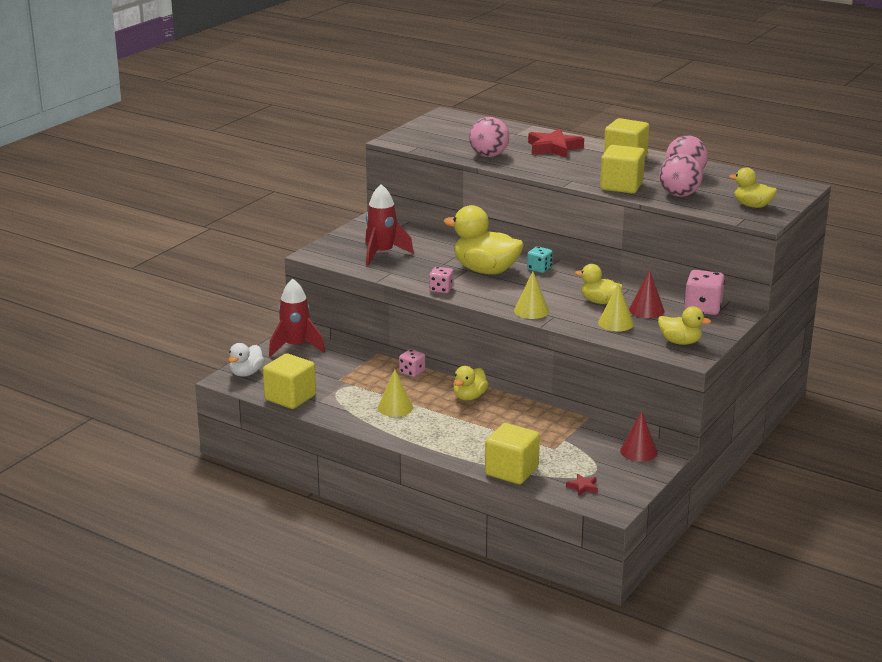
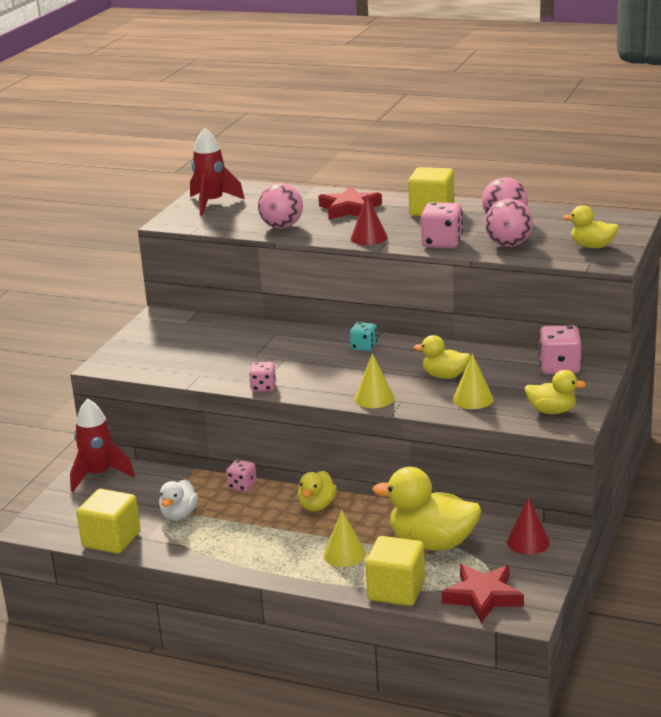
camera: 10 degrees left, 0 degrees up
white duck [228,343,264,377] -> white duck moved to [159,479,198,520]
red rocket [365,184,414,266] -> red rocket moved to [190,128,245,216]
yellow cone [378,369,413,417] -> yellow cone moved to [324,510,366,567]
yellow duck [444,205,524,274] -> yellow duck moved to [372,467,481,551]
red star [566,474,598,496] -> red star [442,564,524,623], size x2.16
yellow cube [600,145,645,194] -> pink dice [421,202,463,248]
red cone [629,270,664,318] -> red cone moved to [351,195,388,245]

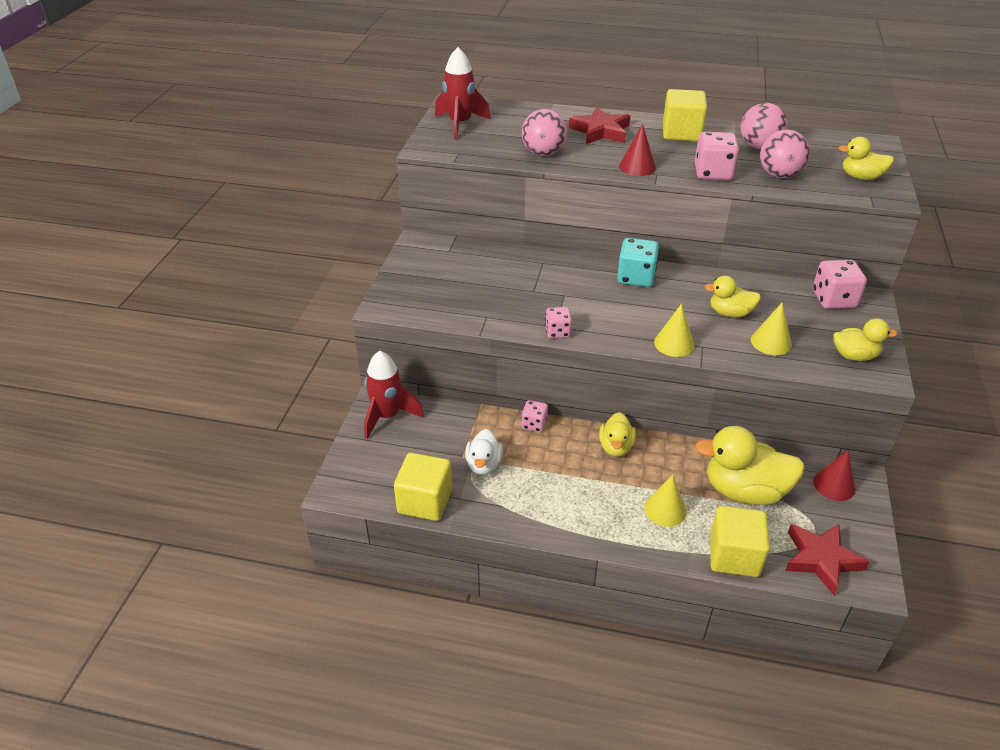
camera: 10 degrees left, 15 degrees up
turquoise dice [350,322,377,351] -> turquoise dice [617,238,659,287], size x1.64

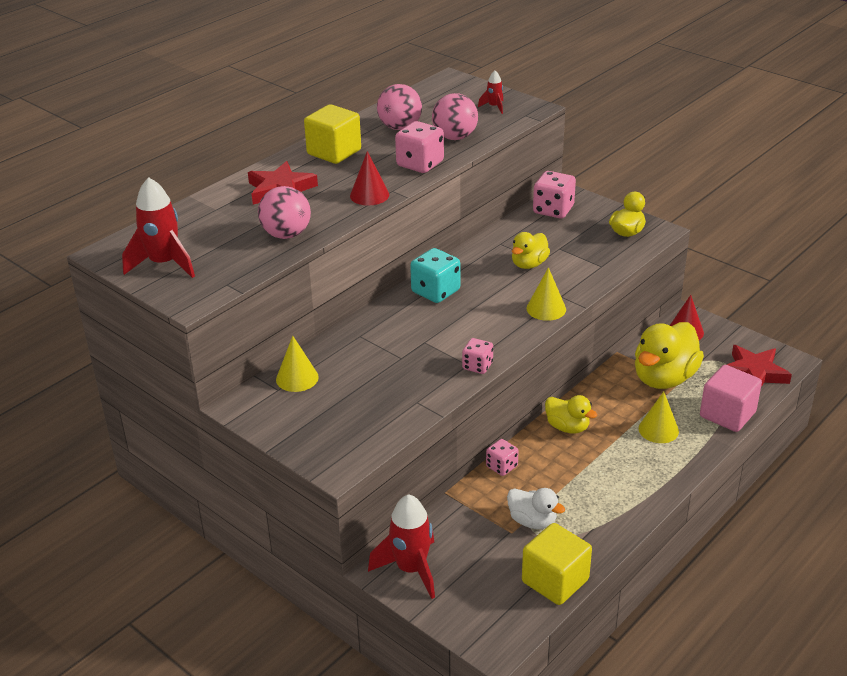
camera: 60 degrees left, 5 degrees down
yellow cube [710,506,770,577] -> pink cube [700,365,762,432]
yellow cone [751,302,792,355] -> yellow cone moved to [276,336,319,392]
yellow duck [838,137,894,180] -> red rocket [478,71,503,114]

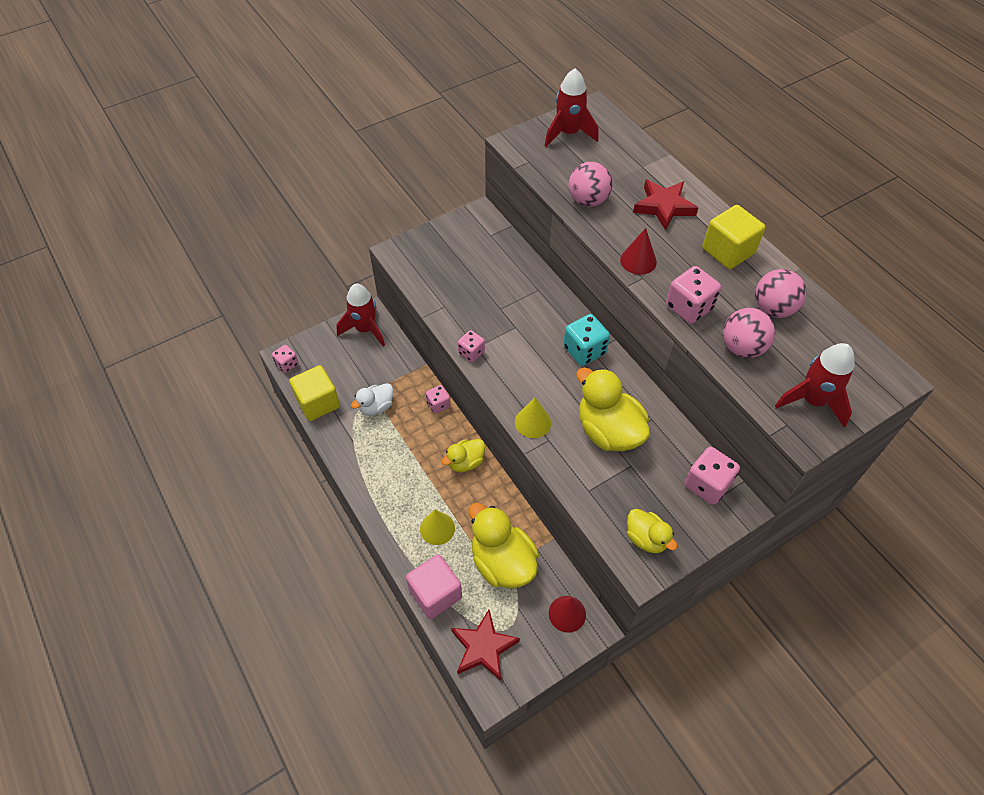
camera: 105 degrees right, 20 degrees up
yellow cone [276,336,319,392] -> none
red rocket [478,71,503,114] -> red rocket [775,343,855,428], size x2.04
yellow duck [512,232,550,269] -> yellow duck [576,368,650,451], size x1.78
none -> pink dice [272,345,299,373]

